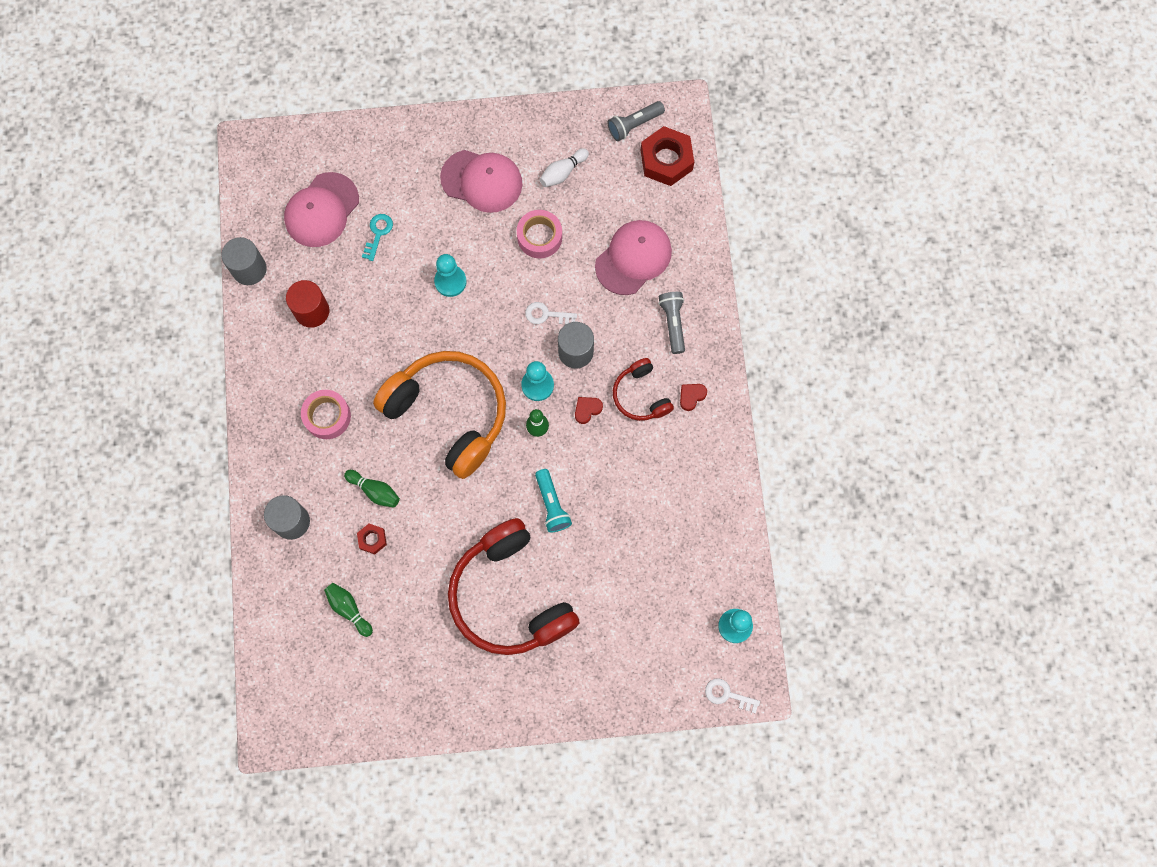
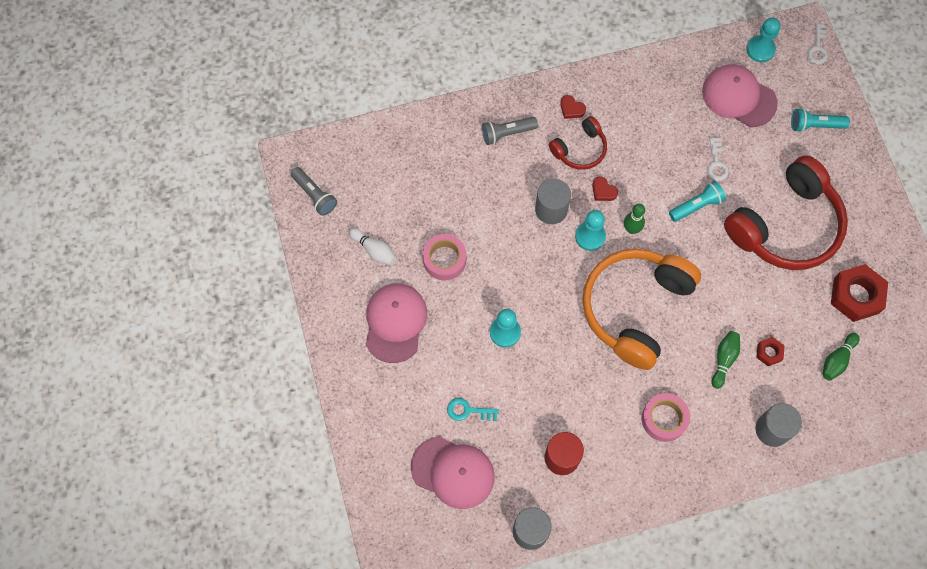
camera: 100 degrees left, 5 degrees down
white key [525,302,577,324] -> white key moved to [707,137,729,181]
pink cap [595,220,672,295] -> pink cap moved to [702,64,778,127]
red nut [641,126,694,186] -> red nut moved to [831,264,888,322]
none -> turquoise flashlight [791,108,850,132]

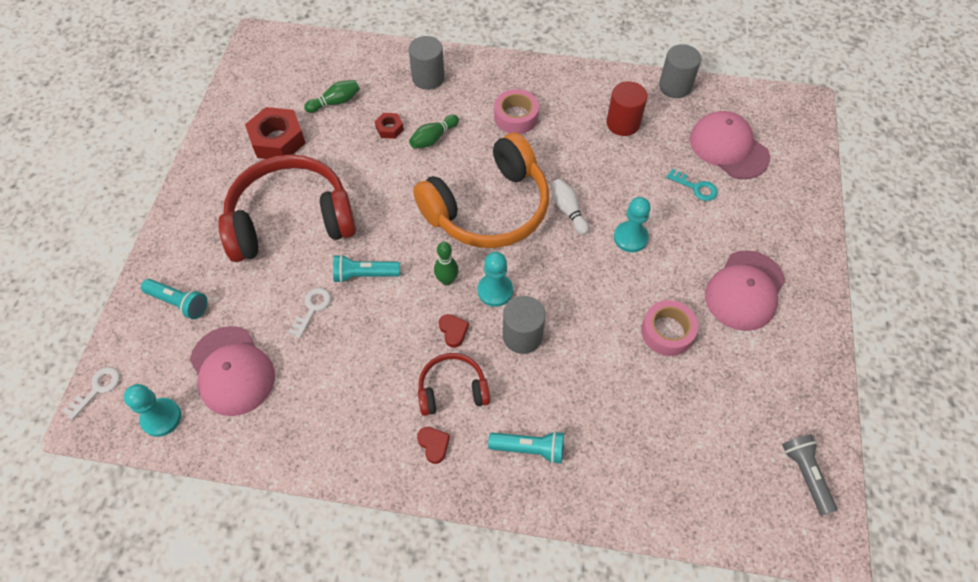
camera: 155 degrees left, 10 degrees down
white bowling pin [349,228,396,265] -> white bowling pin moved to [551,179,589,235]
grey flashlight [482,117,538,145] -> turquoise flashlight [488,431,564,464]

